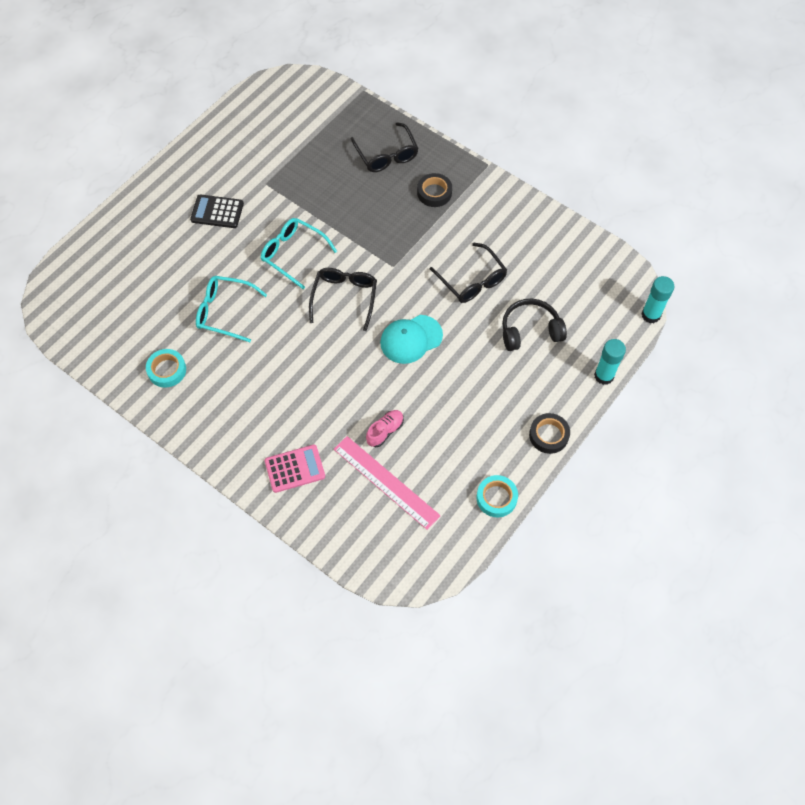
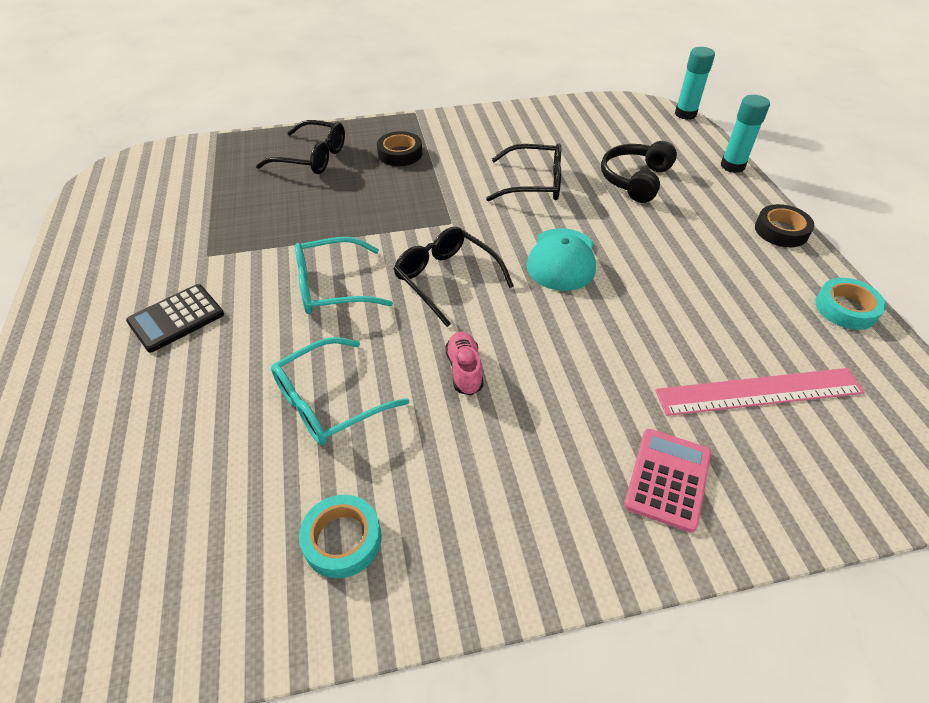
camera: 50 degrees left, 15 degrees down
pink shoe [366,410,404,447] -> pink shoe moved to [445,332,483,395]

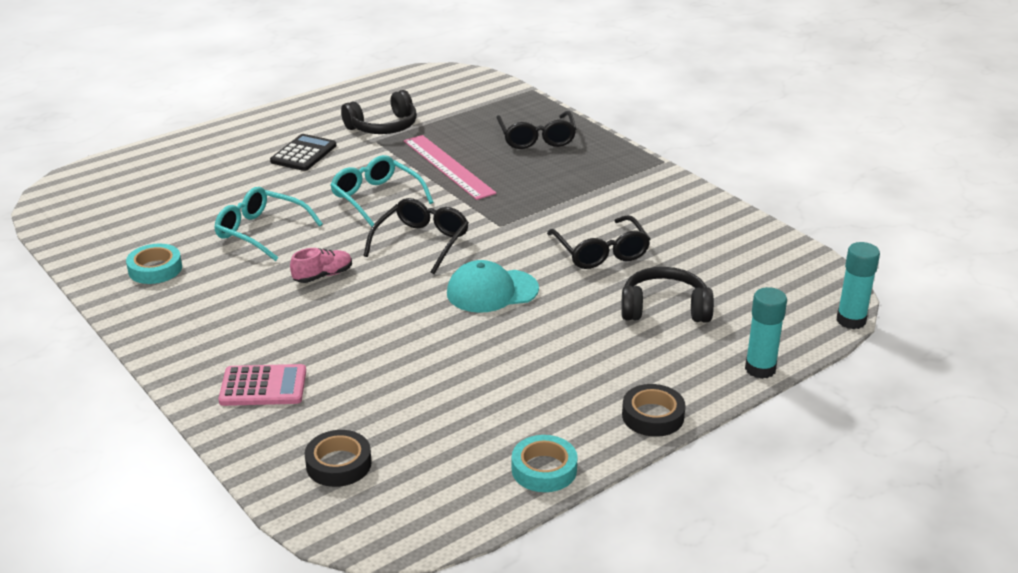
camera: 65 degrees right, 15 degrees down
black calculator [126,284,224,352] -> black calculator turned 90 degrees clockwise [270,134,336,171]
black tape [377,131,422,166] -> black tape moved to [304,430,372,487]
pink ruler [655,368,865,416] -> pink ruler moved to [404,135,497,200]
none -> black headphones [341,90,417,134]

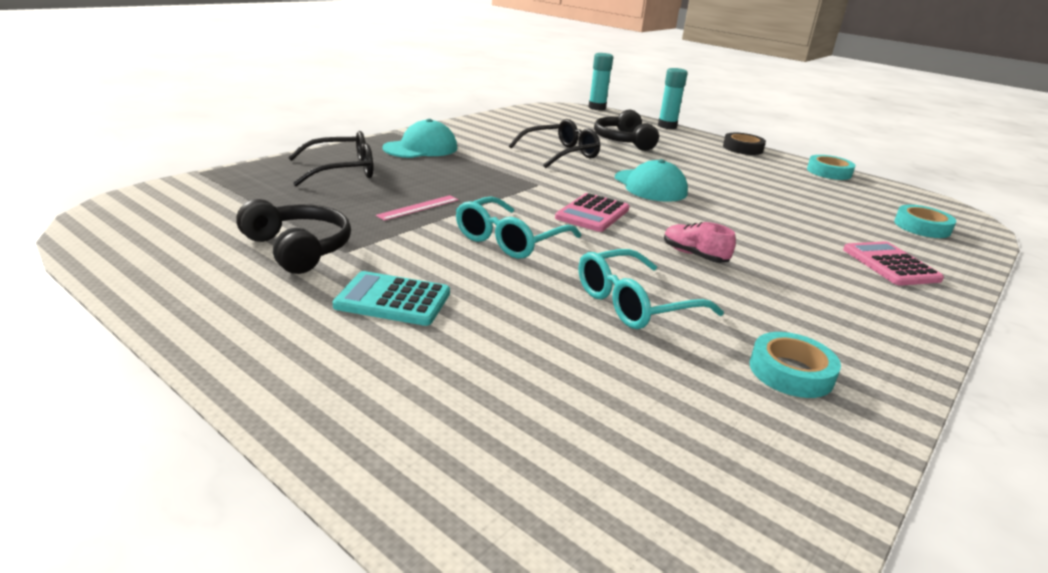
camera: 105 degrees left, 5 degrees down
turquoise glasses [214,187,323,261] -> turquoise glasses turned 45 degrees clockwise [579,249,724,329]
black calculator [270,134,336,171] -> turquoise calculator [333,271,450,326]
black tape [304,430,372,487] -> turquoise tape [894,205,956,238]
black glasses [363,198,469,274] -> pink calculator [555,193,629,232]
pink ruler [404,135,497,200] -> pink ruler [376,195,458,221], size x0.52
none -> turquoise cap [382,119,457,158]

